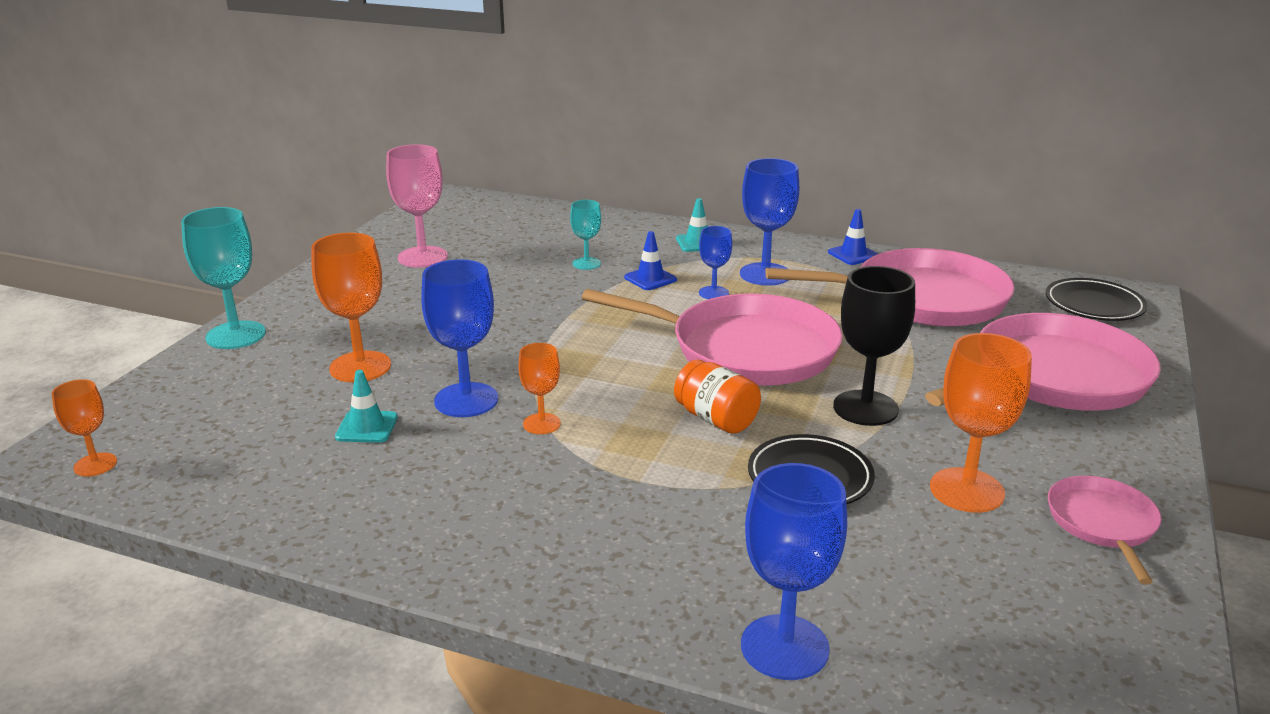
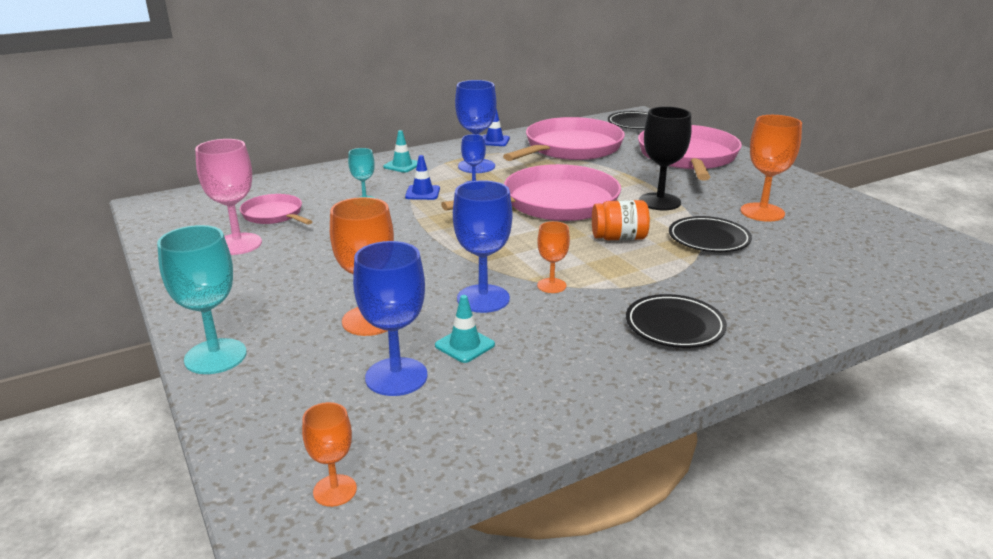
camera: 50 degrees left, 0 degrees up
blue goblet [741,463,847,680] -> blue goblet moved to [353,241,428,396]
pink pan [1048,476,1162,585] -> pink pan moved to [240,194,313,225]
none -> black plate [626,294,727,348]

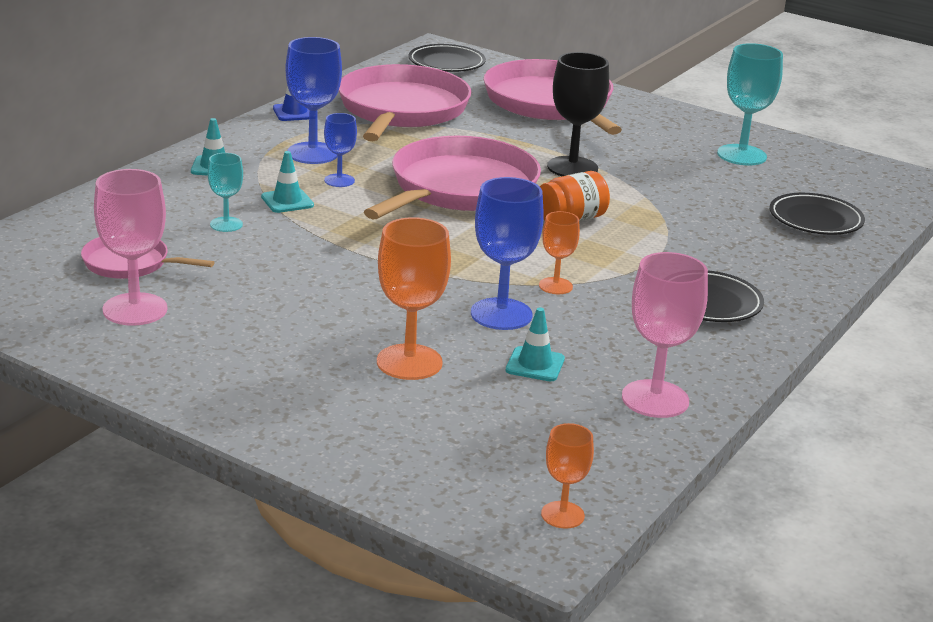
camera: 30 degrees left, 0 degrees up
turquoise goblet [157,225,247,374] -> turquoise goblet moved to [717,43,783,165]
blue goblet [353,241,428,396] -> none
blue traffic cone [405,155,440,200] -> turquoise traffic cone [261,151,314,213]
black plate [669,216,752,252] -> black plate moved to [769,193,865,235]
orange goblet [741,115,802,222] -> none
none -> pink goblet [622,252,708,418]

